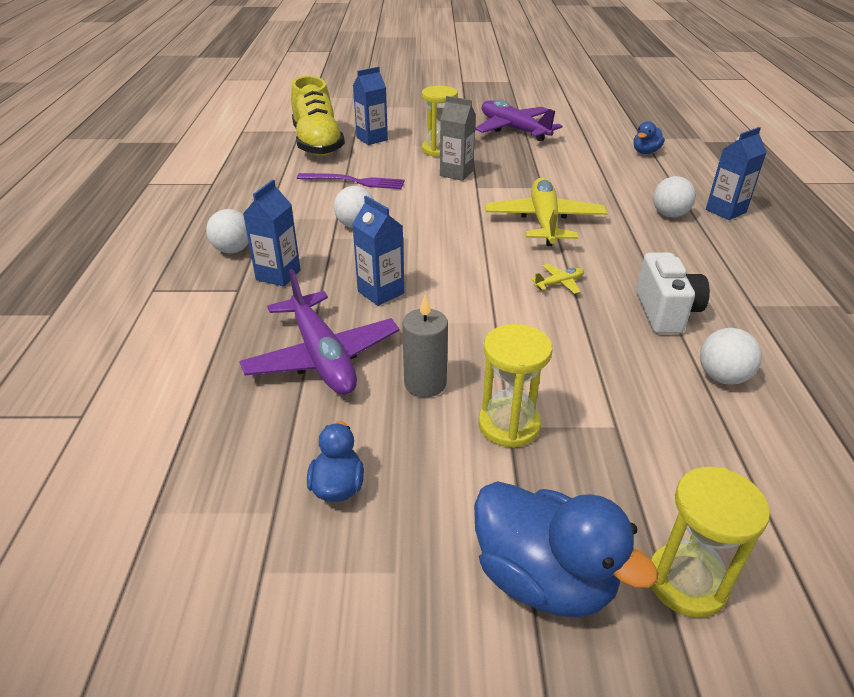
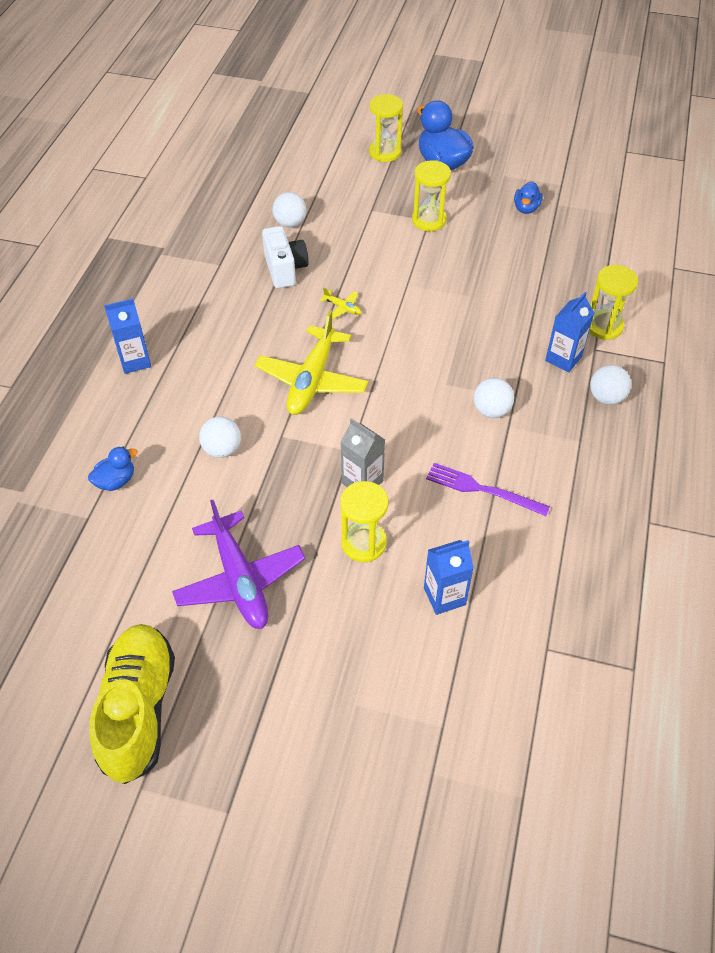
camera: 165 degrees left, 15 degrees up
purple plane [239,269,399,395] -> none
yellow shoe [291,76,345,156] -> yellow shoe moved to [90,624,175,784]
blue carton [352,196,404,306] -> none
grey candle [402,295,448,397] -> none
yellow plane [530,264,584,294] -> yellow plane turned 135 degrees counterclockwise [320,287,361,319]
white camera [636,253,710,334] -> white camera turned 150 degrees clockwise [262,226,309,288]
white ball [653,176,696,218] -> white ball moved to [199,416,241,458]
none -> yellow hourglass [589,265,638,340]

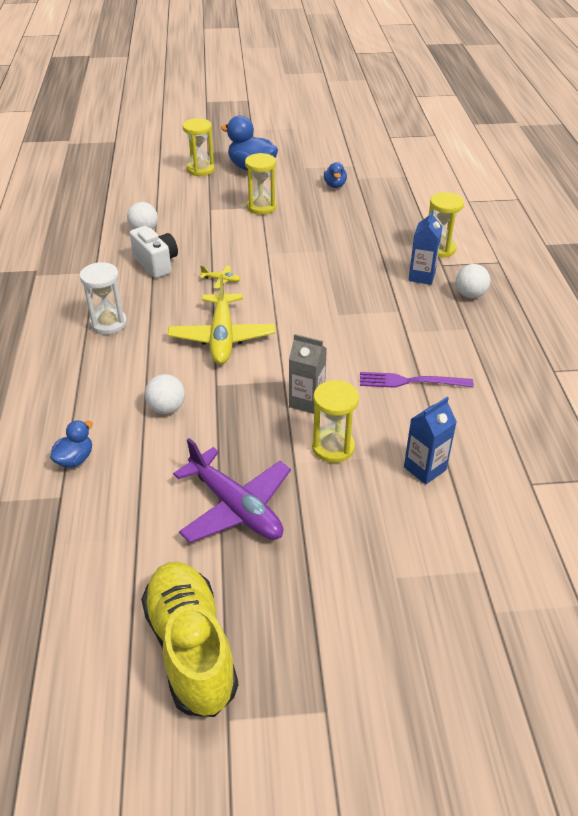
camera: 20 degrees left, 10 degrees down
blue carton [104,299,151,374] -> none
white ball [474,378,514,418] -> none
none -> white hourglass [80,262,127,334]

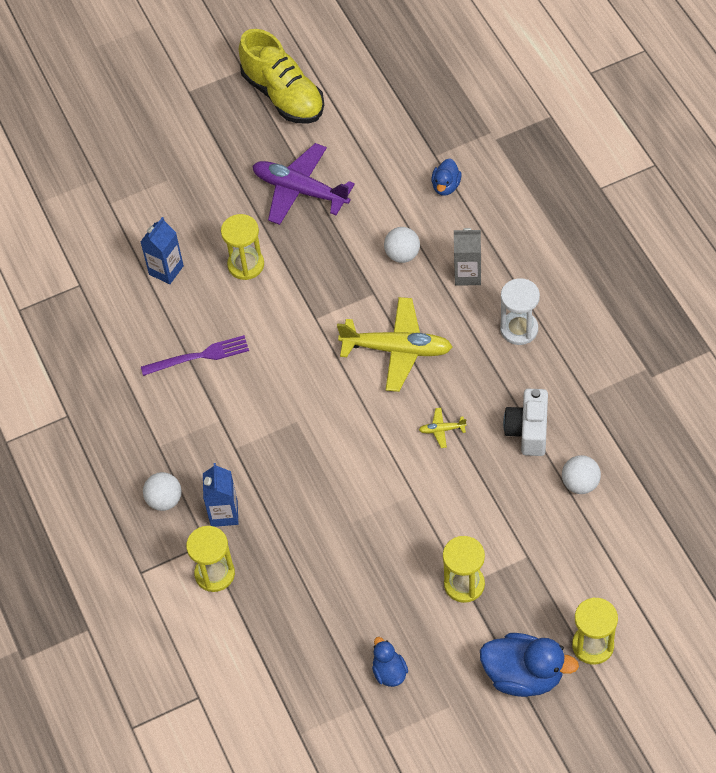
camera: 165 degrees right, 15 degrees up
white camera [129,226,178,278] -> white camera turned 60 degrees clockwise [503,389,548,456]
yellow plane [168,274,275,364] -> yellow plane turned 120 degrees clockwise [337,297,452,392]
grey carton [289,334,327,414] -> grey carton moved to [454,228,481,286]

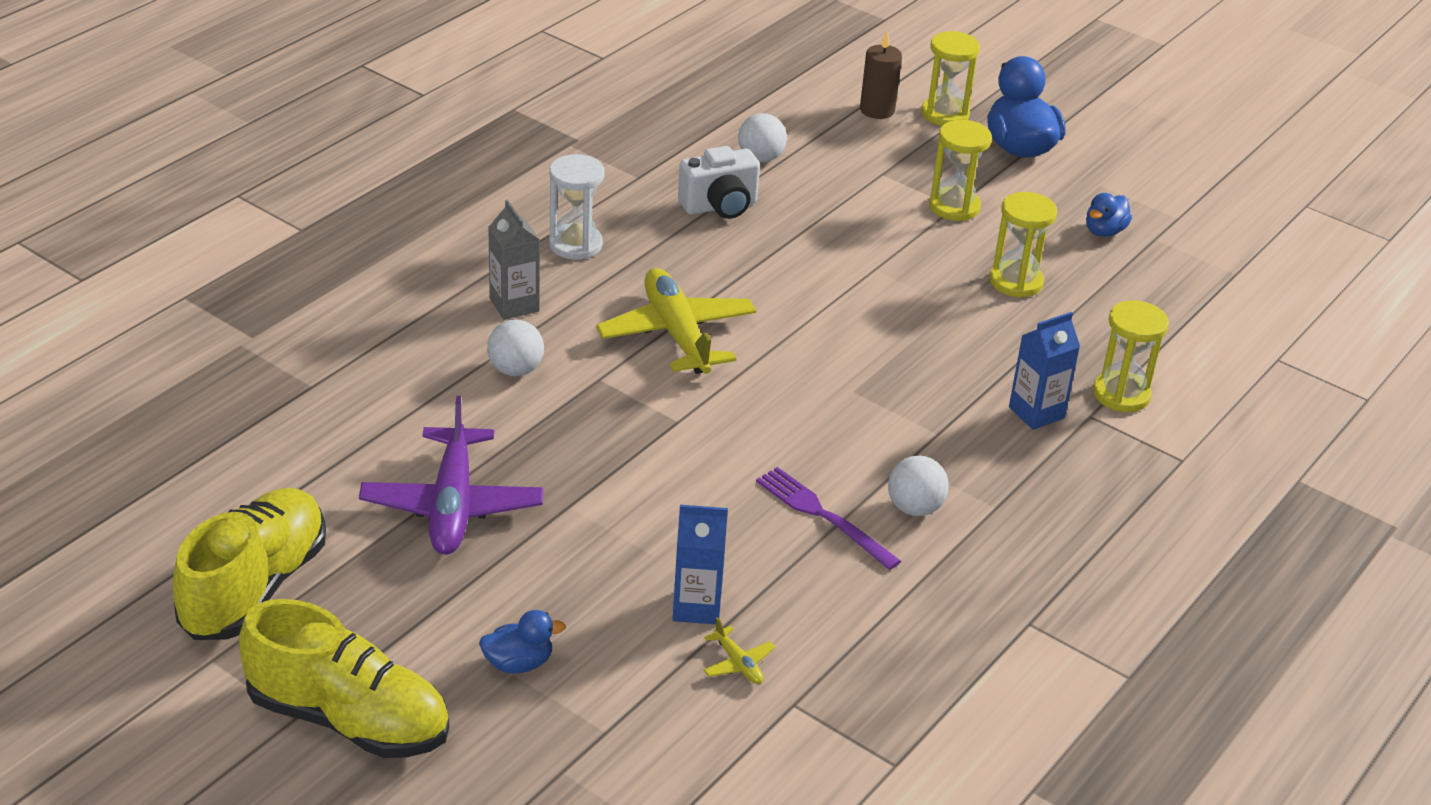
camera: 125 degrees left, 20 degrees down
white ball [143,472,182,511] -> white ball moved to [888,456,949,516]
yellow hourglass [221,214,264,280] -> yellow hourglass moved to [990,192,1057,298]
yellow plane [419,408,467,448] -> yellow plane moved to [703,617,775,684]
blue duck [431,159,462,196] -> blue duck moved to [479,610,566,674]
none -> yellow shoe [239,599,450,758]
none -> brown candle [860,31,902,119]

